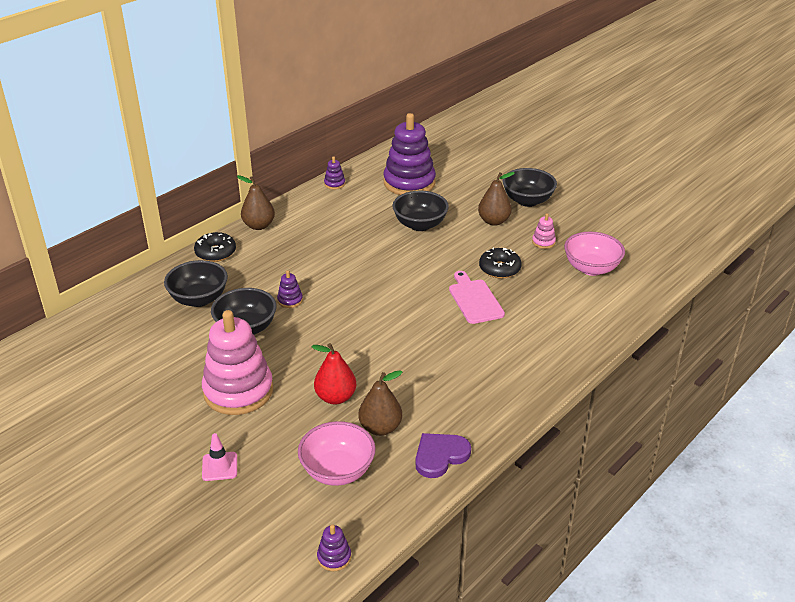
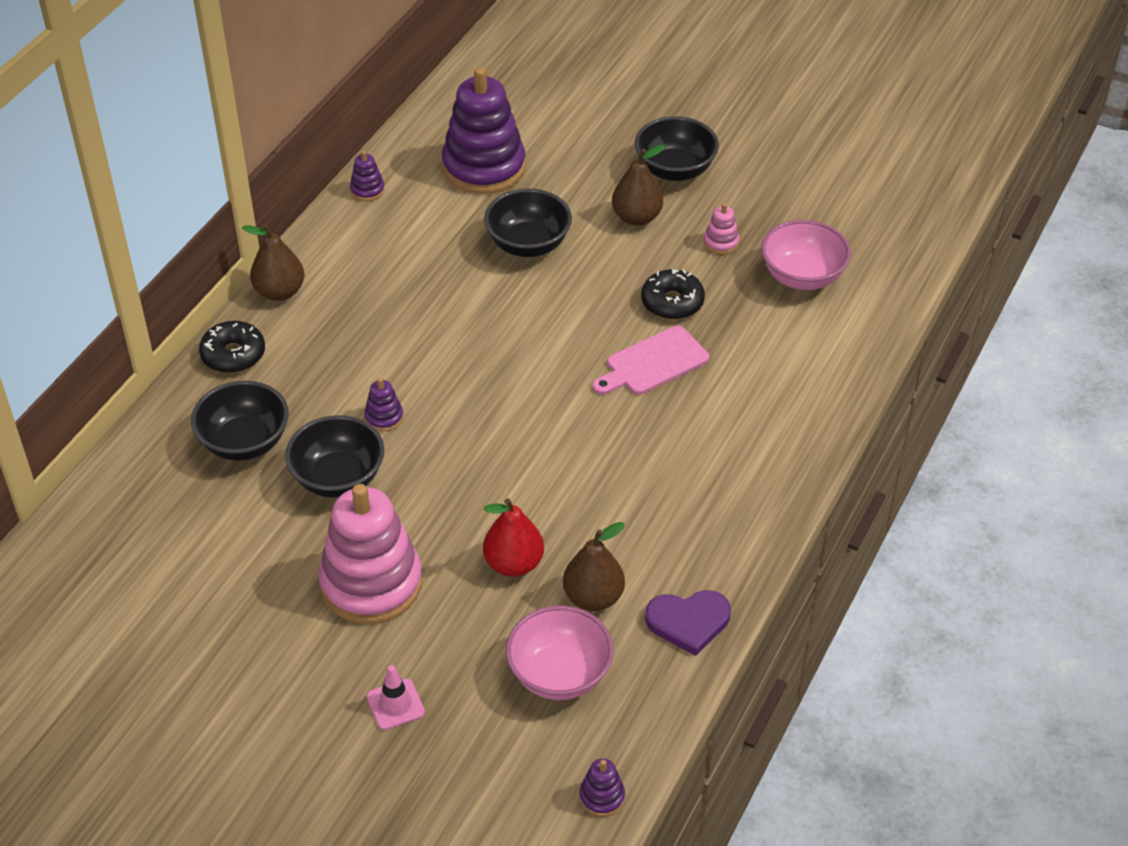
camera: 15 degrees left, 10 degrees up
purple heart [415,433,471,478] -> purple heart turned 135 degrees counterclockwise [645,590,731,656]
pink cutting board [449,271,505,324] -> pink cutting board turned 90 degrees counterclockwise [593,326,709,395]

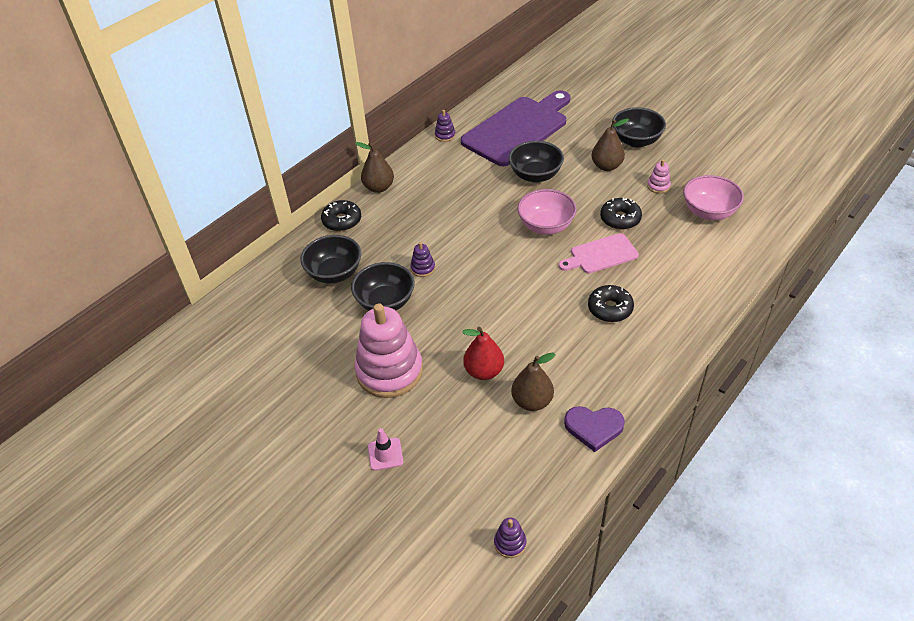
camera: 15 degrees right, 0 degrees up
purple stacking toy [442,67,526,194] -> purple cutting board [461,90,571,166]
pink bowl [506,606,614,700] -> pink bowl moved to [517,189,577,235]
none -> black donut [588,285,634,322]

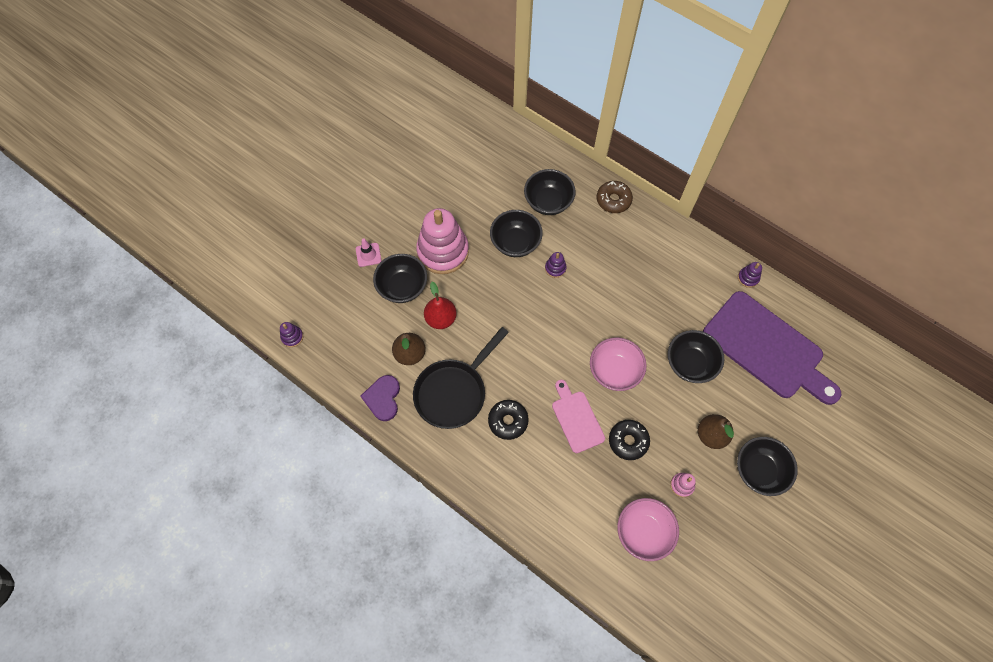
camera: 85 degrees right, 20 degrees up
black donut [321,200,361,231] -> brown donut [597,181,633,213]
brown pear [356,142,394,193] -> none
none -> black bowl [373,254,427,303]
none -> black pan [413,327,509,429]

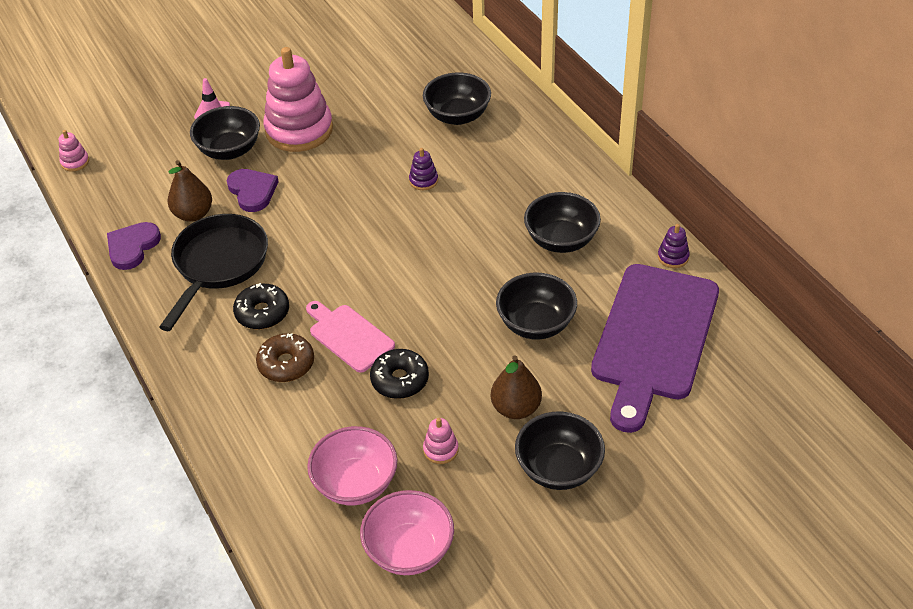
camera: 25 degrees right, 20 degrees down
purple stacking toy [280,322,303,347] -> pink stacking toy [59,130,89,172]
black pan [413,327,509,429] -> black pan turned 135 degrees clockwise [159,214,268,331]
red pear [424,282,457,329] -> purple heart [227,169,279,212]
black bowl [490,210,543,257] -> black bowl moved to [524,192,601,253]
pink cutting board [552,380,605,453] -> pink cutting board turned 45 degrees counterclockwise [306,301,395,373]
pink bowl [590,337,647,391] -> pink bowl moved to [360,490,454,575]
brown donut [597,181,633,213] -> brown donut moved to [256,333,314,382]
purple cutting board [703,291,841,405] -> purple cutting board turned 45 degrees clockwise [591,264,719,433]

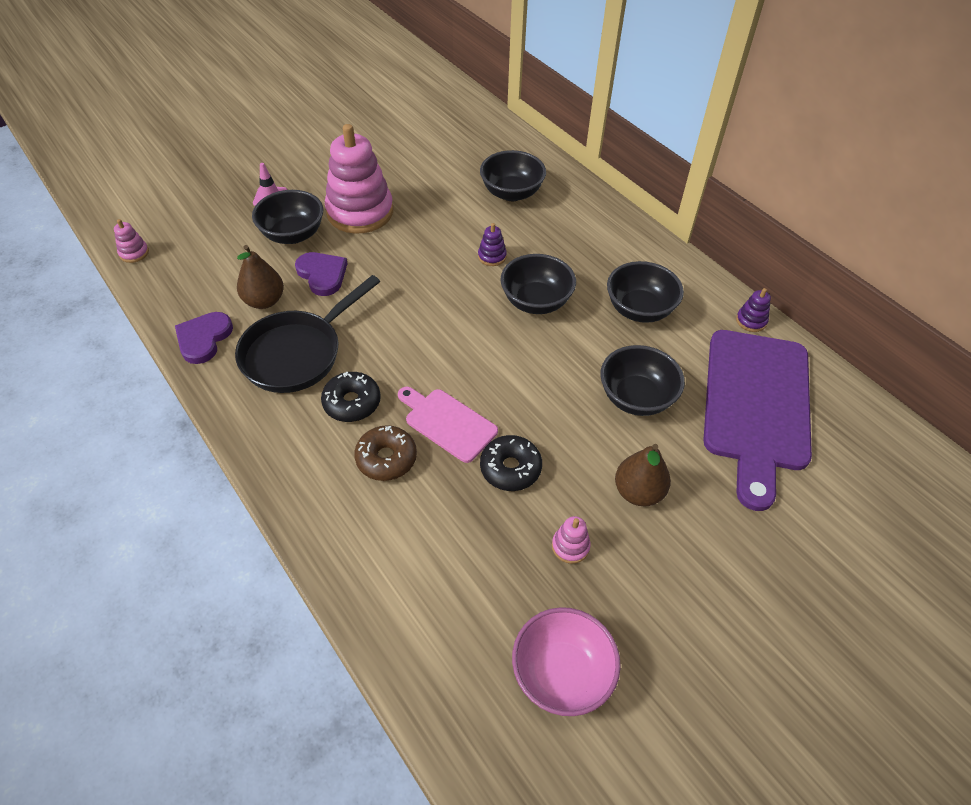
camera: 10 degrees left, 5 degrees up
black pan [159,214,268,331] -> black pan turned 150 degrees counterclockwise [235,275,380,393]
pink bowl [307,426,397,505] -> none
black bowl [515,411,605,490] -> black bowl moved to [500,254,576,314]

